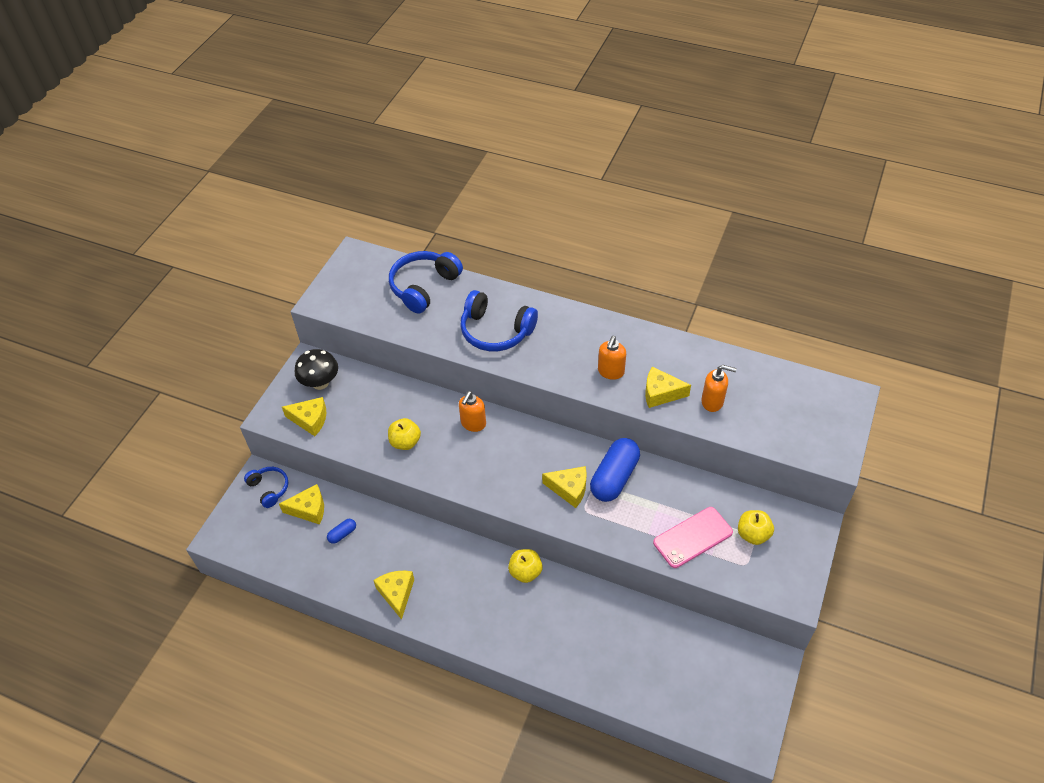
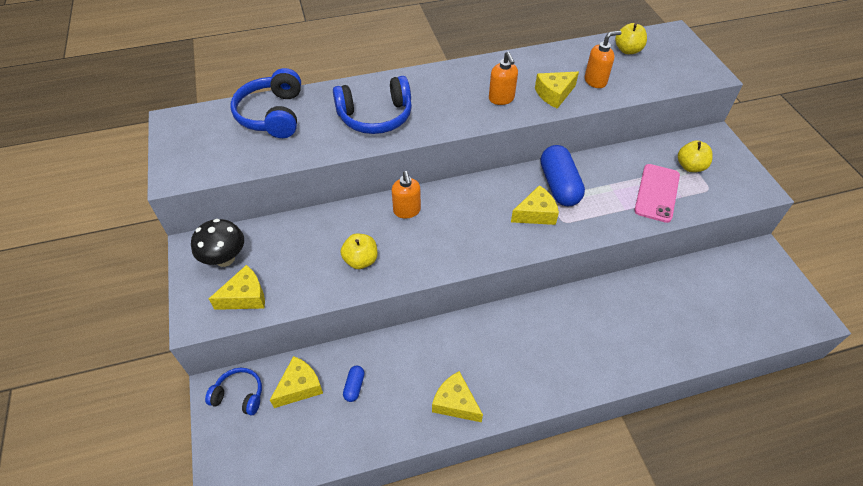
camera: 40 degrees left, 0 degrees up
yellow apple [508,549,543,583] -> yellow apple moved to [615,23,647,54]

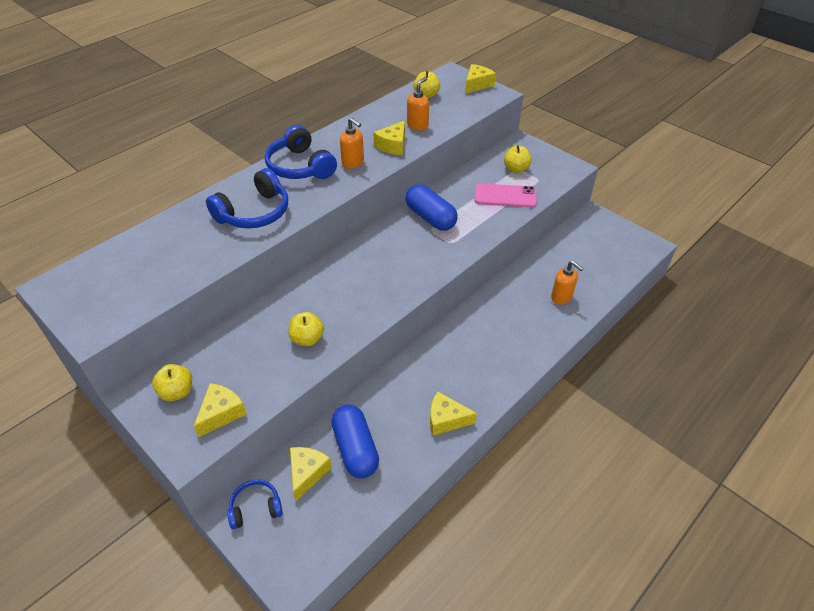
camera: 30 degrees left, 5 degrees down
black mushroom [191,219,244,267] -> yellow apple [152,364,192,401]
blue headphones [231,68,301,138] -> blue headphones moved to [265,125,337,179]
blue capsule [343,366,365,402] -> blue capsule [331,404,379,478], size x2.21
orange soap dispenser [392,171,421,219] -> orange soap dispenser moved to [551,261,584,305]
yellow cheese [511,185,559,225] -> yellow cheese moved to [465,64,496,94]
pink phone [634,164,680,223] -> pink phone turned 75 degrees counterclockwise [475,183,537,208]

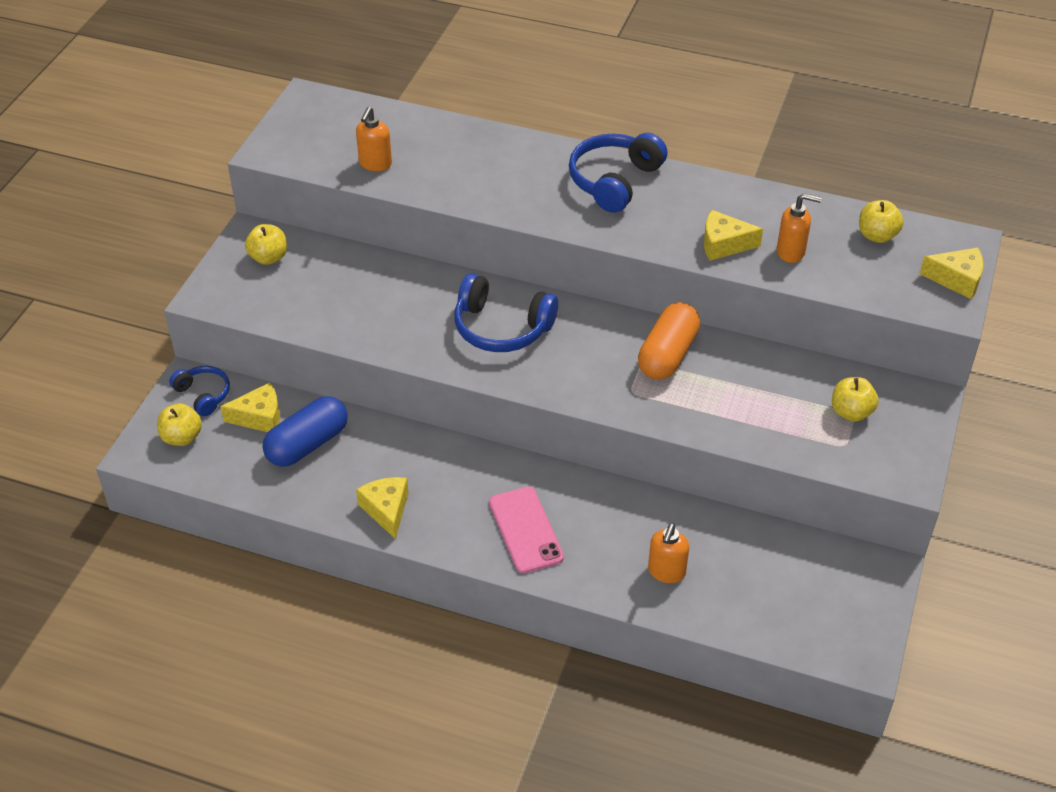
camera: 65 degrees right, 0 degrees up
yellow cheese [194,383,247,437] -> none
blue headphones [206,168,288,229] -> blue headphones moved to [454,273,558,352]
yellow apple [288,312,324,346] -> yellow apple moved to [157,403,202,446]
orange soap dispenser [340,118,364,168] -> orange soap dispenser moved to [356,107,392,171]
blue capsule [405,185,458,231] -> orange capsule [638,302,700,380]
pink phone [475,183,537,208] -> pink phone moved to [489,486,564,573]

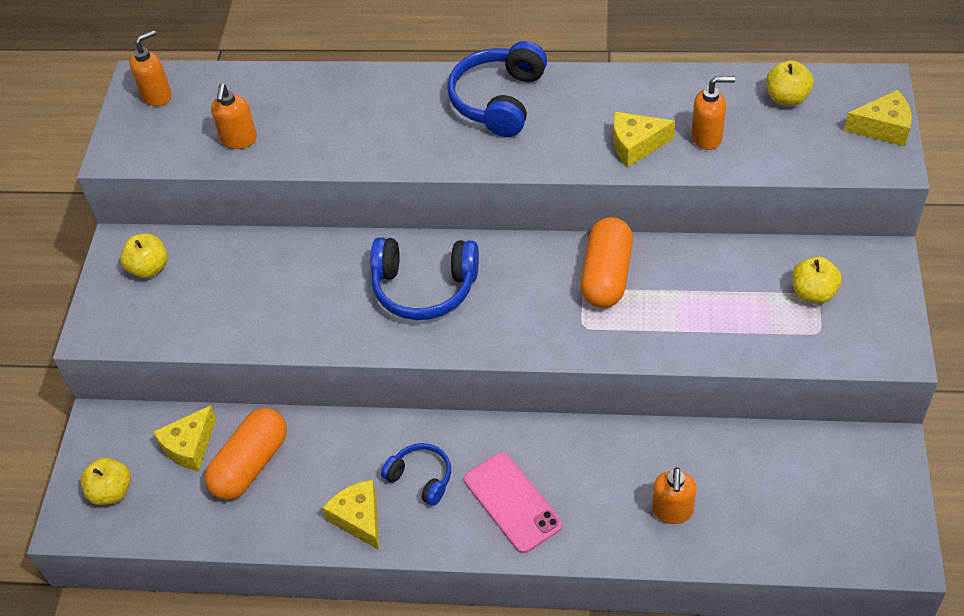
camera: 10 degrees left, 5 degrees up
blue headphones [169,366,230,416] -> blue headphones moved to [381,443,451,506]
yellow cheese [220,383,280,432] -> yellow cheese turned 150 degrees clockwise [153,405,216,471]
blue capsule [263,396,348,467] -> orange capsule [205,408,287,500]
none -> orange soap dispenser [129,30,172,106]

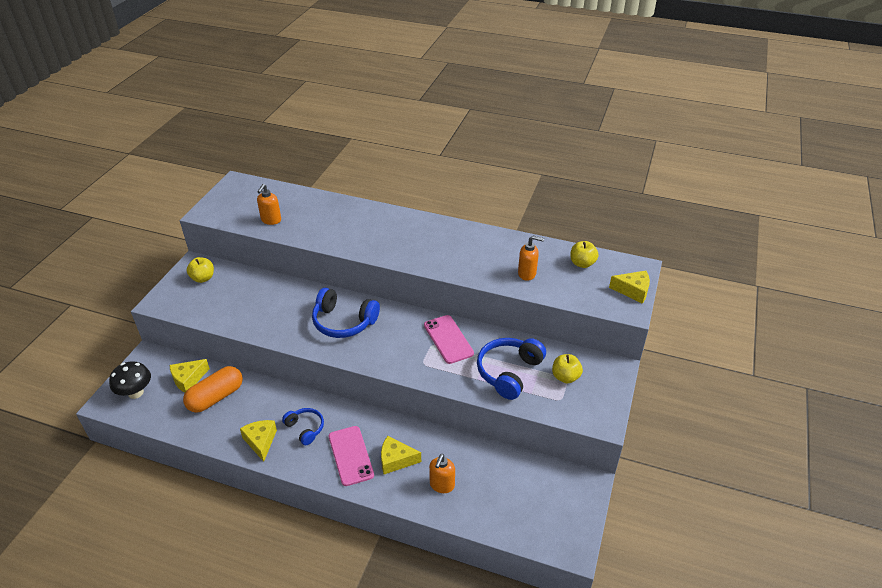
camera: 10 degrees right, 10 degrees down
yellow apple [80,457,131,505] -> black mushroom [109,361,151,399]
orange soap dispenser [129,30,172,106] -> none
blue headphones [447,41,547,137] -> blue headphones moved to [477,338,546,400]
orange capsule [581,217,633,308] -> pink phone [424,315,474,364]
yellow cheese [613,112,675,167] -> yellow cheese moved to [381,436,421,474]

